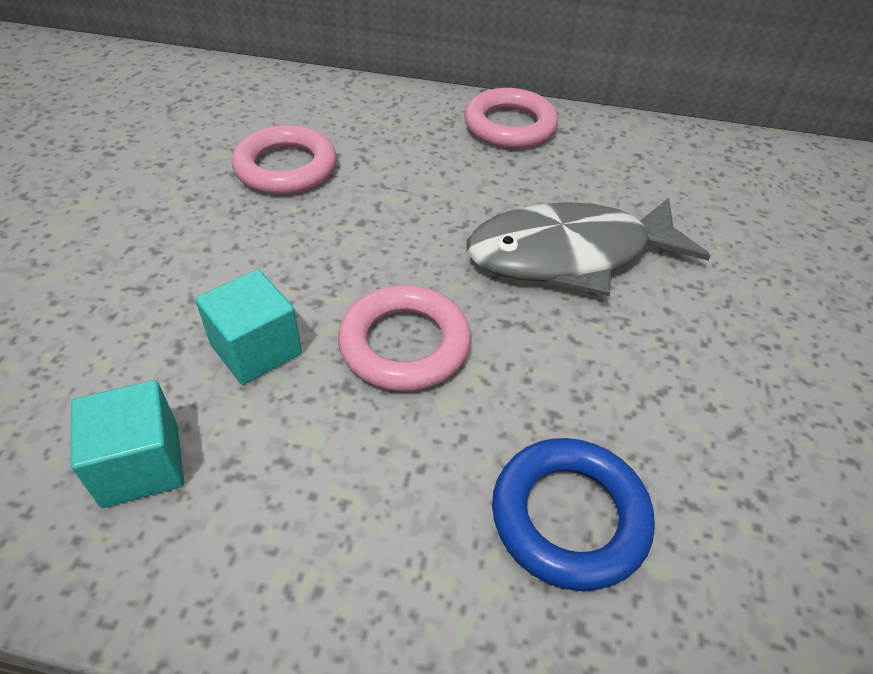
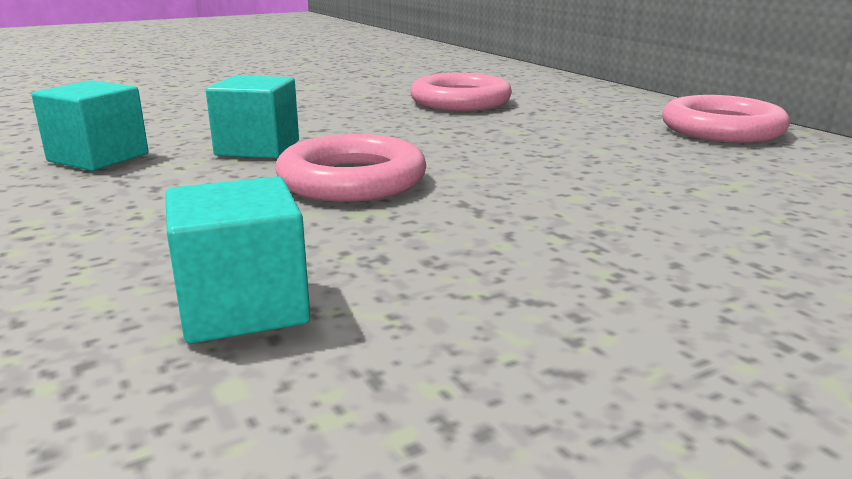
camera: 50 degrees right, 25 degrees down
grey fish [466,197,711,296] -> none
blue ring [492,438,655,591] -> turquoise cube [165,176,310,344]

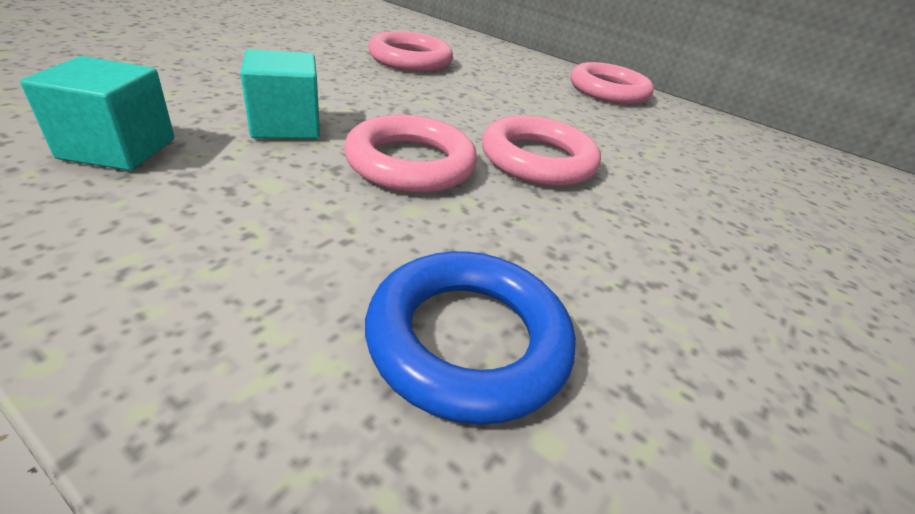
camera: 30 degrees left, 15 degrees up
turquoise cube [165,176,310,344] -> blue ring [365,251,576,425]
none -> pink ring [482,115,601,186]

